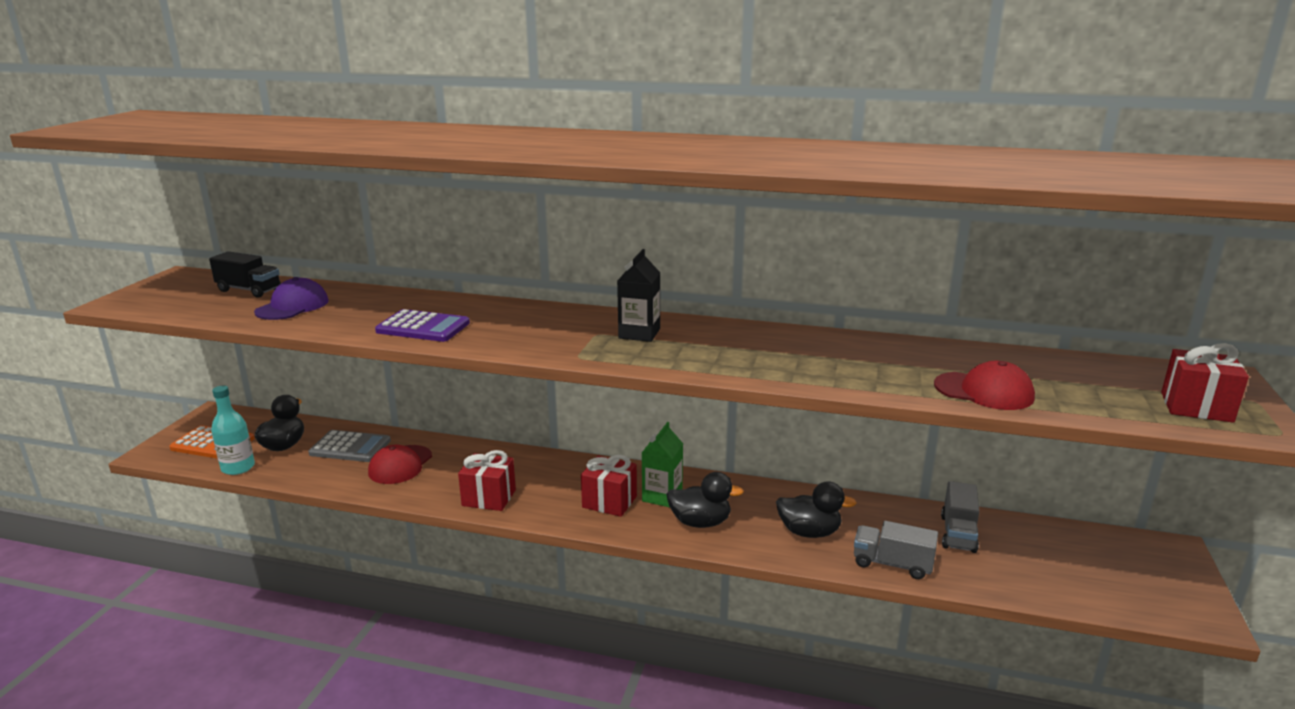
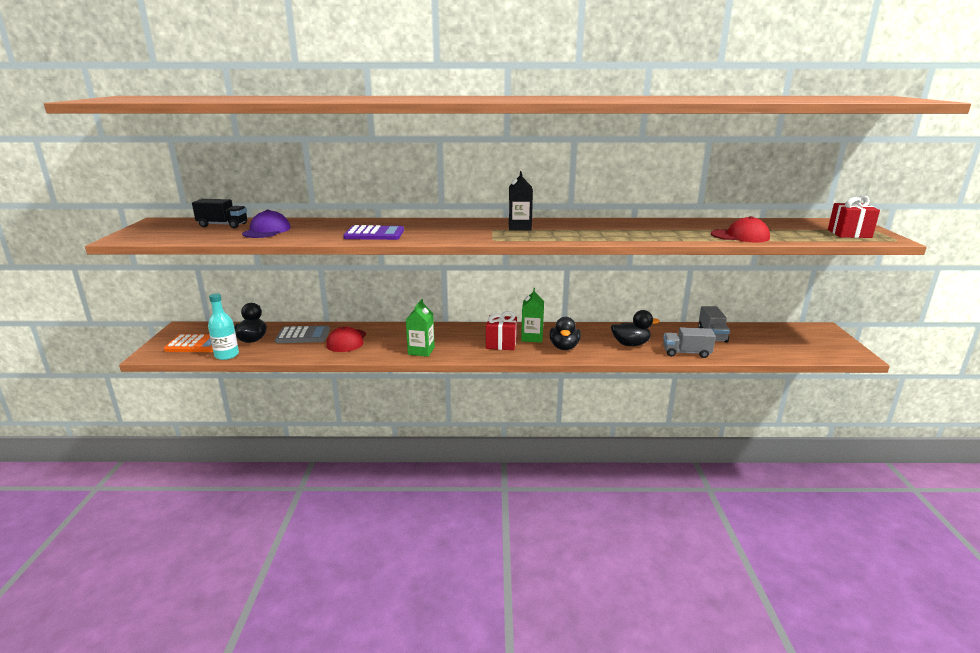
camera: 15 degrees left, 0 degrees up
red gift [458,450,516,511] -> green carton [406,299,435,357]
black duck [666,472,744,528] -> black duck turned 105 degrees clockwise [550,317,581,350]

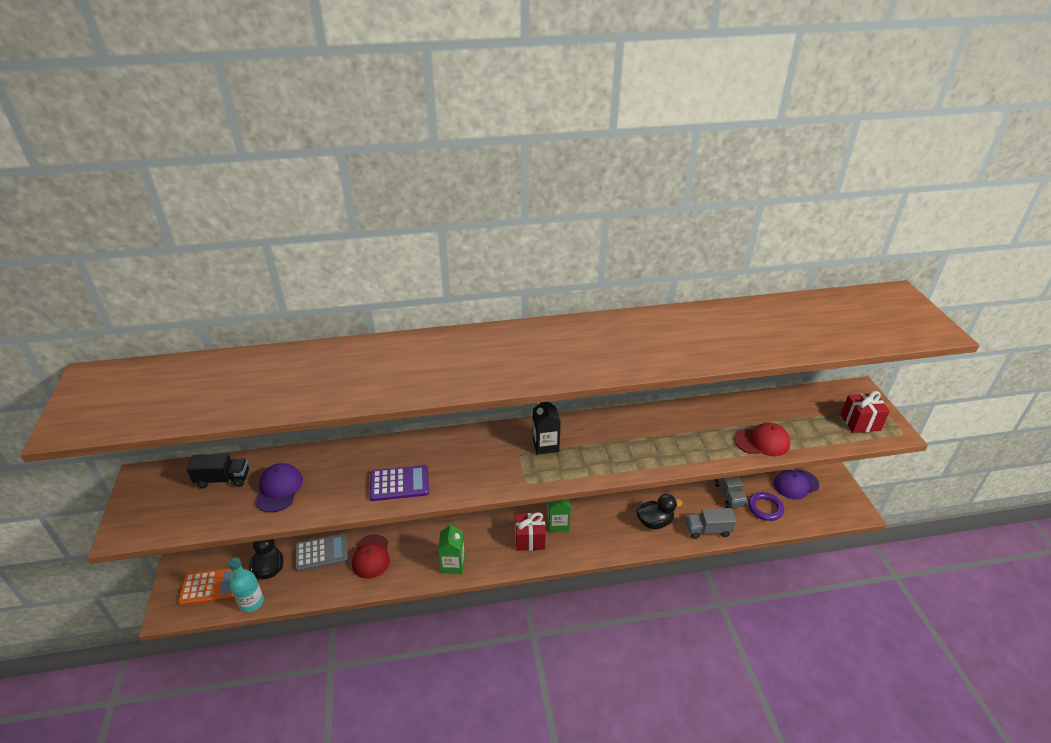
camera: 10 degrees left, 15 degrees up
black duck [550,317,581,350] -> none
none -> purple ring [748,492,784,521]
none -> purple cap [774,470,819,499]

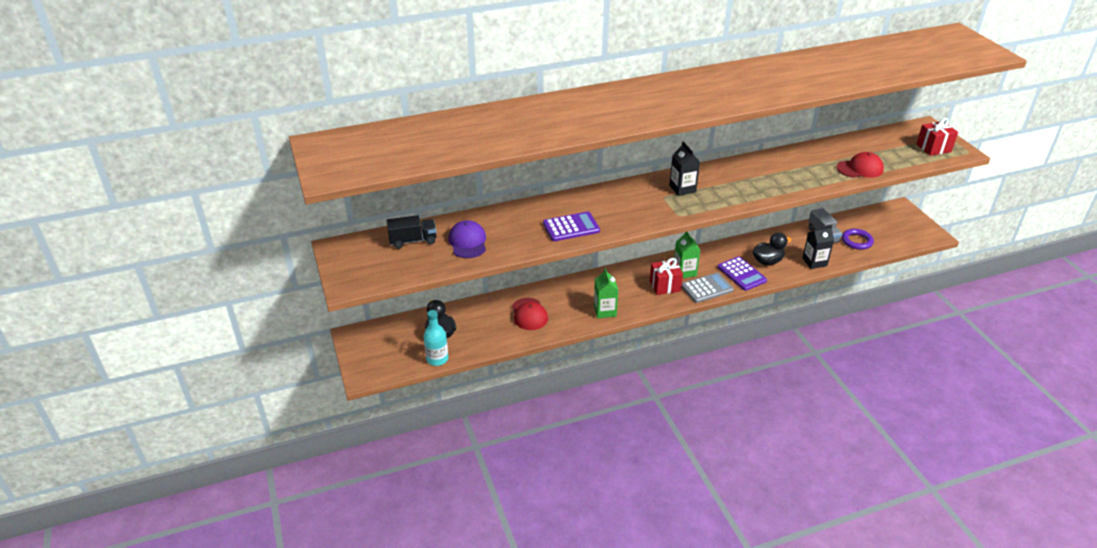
camera: 10 degrees left, 0 degrees up
orange calculator [178,568,234,606] -> none
grey calculator [295,534,348,572] -> grey calculator moved to [682,272,734,303]
grey truck [686,508,737,539] -> black carton [802,225,834,269]
purple cap [774,470,819,499] -> none
none -> purple calculator [718,256,767,291]

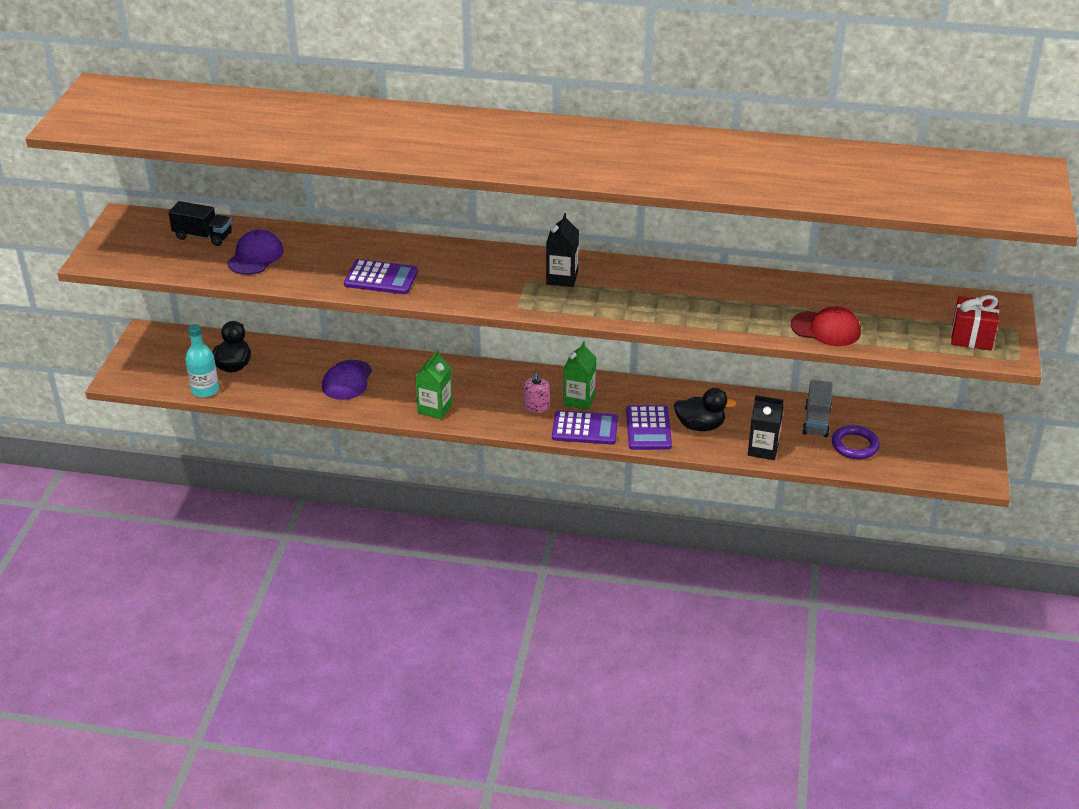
camera: 30 degrees right, 0 degrees up
red cap [512,298,548,330] -> purple cap [322,360,372,400]
red gift [650,258,683,295] -> pink soap dispenser [523,370,550,413]
grey calculator [682,272,734,303] -> purple calculator [552,410,618,445]

